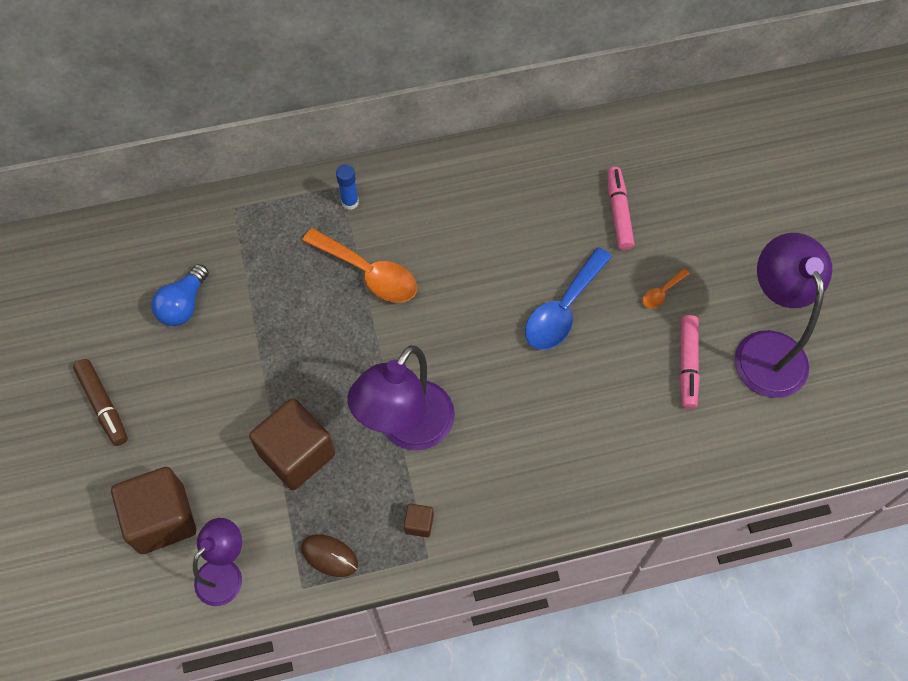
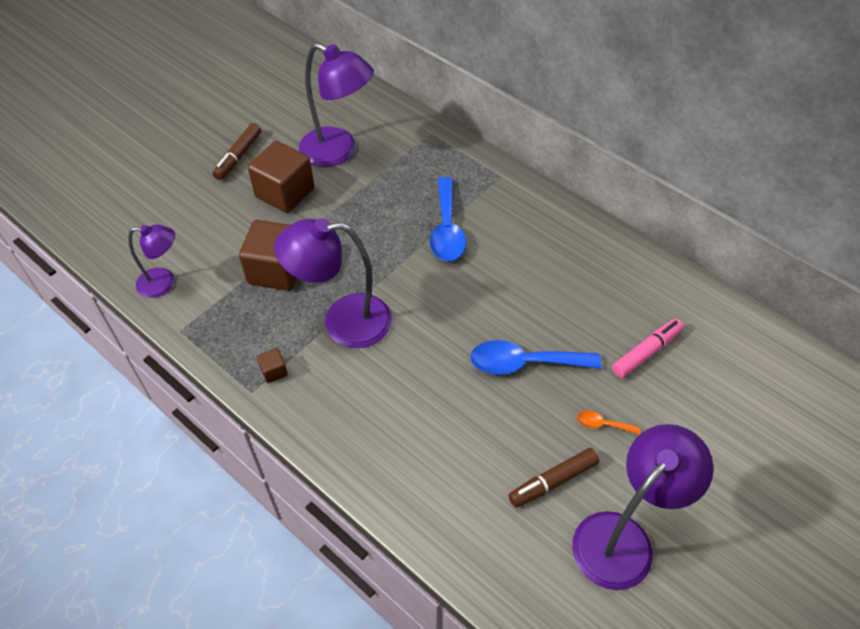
camera: 55 degrees right, 10 degrees down
brown cube [111,467,196,554] -> brown cube moved to [248,141,314,213]
blue light bulb [151,264,209,326] -> purple lamp [299,43,374,167]
brown mouse [301,534,358,577] -> none
orange spoon [302,228,417,303] -> blue spoon [430,177,466,261]
blue glue stick [336,165,359,210] -> none
pink marker [680,315,700,409] -> brown marker [508,448,599,507]

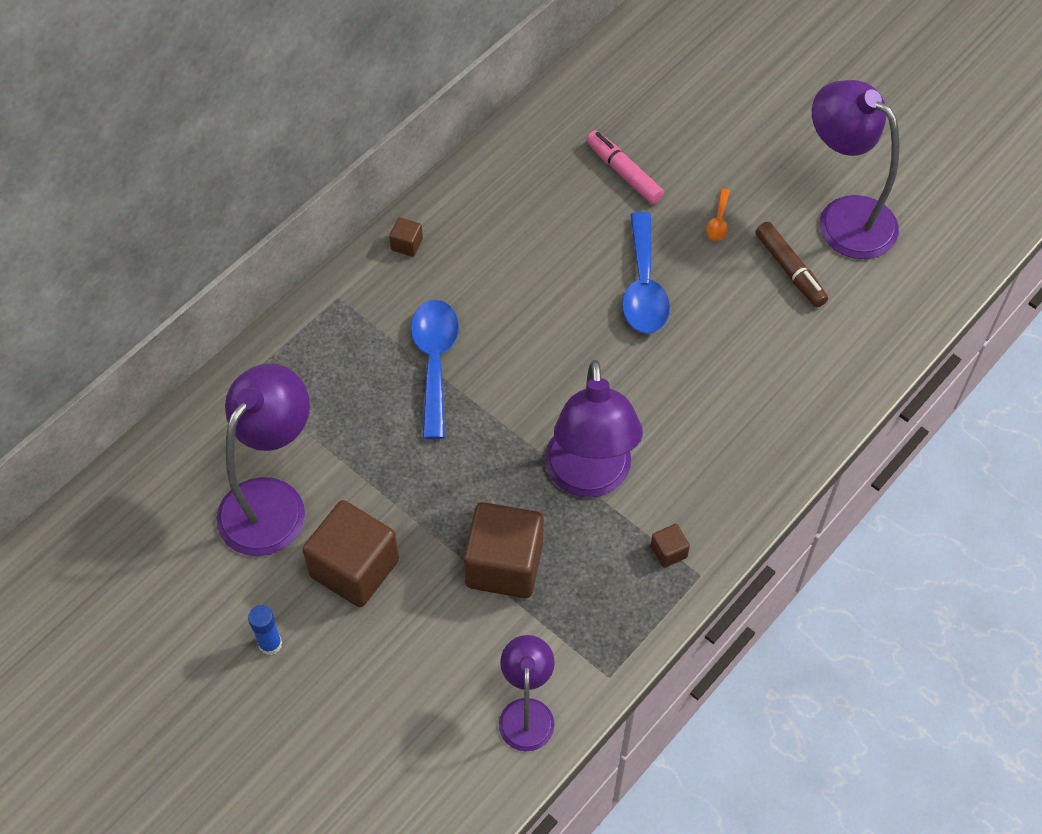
camera: 90 degrees left, 5 degrees up
brown marker [212,123,261,180] -> blue glue stick [248,605,282,655]
blue spoon [430,177,466,261] -> blue spoon turned 90 degrees counterclockwise [411,300,459,439]
none -> brown cube [389,217,423,257]

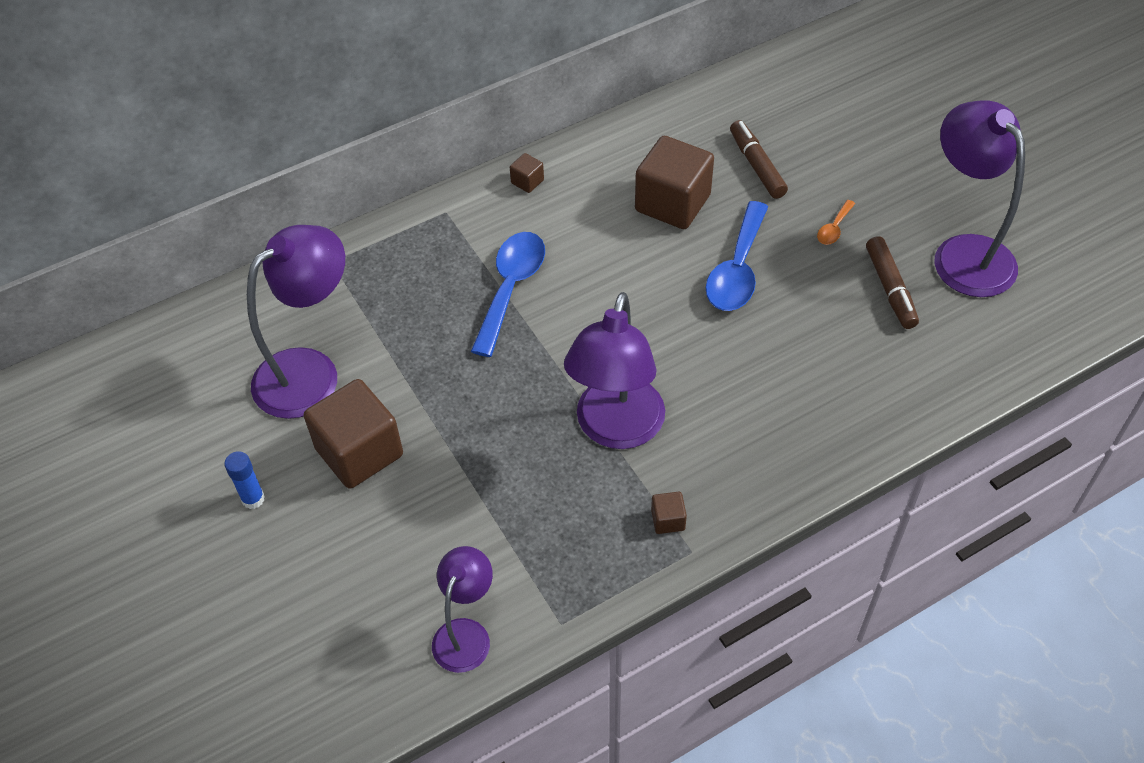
camera: 20 degrees right, 5 degrees down
brown cube [464,502,544,598] -> brown cube moved to [635,136,714,229]
pink marker [586,130,664,204] -> brown marker [730,120,788,199]

